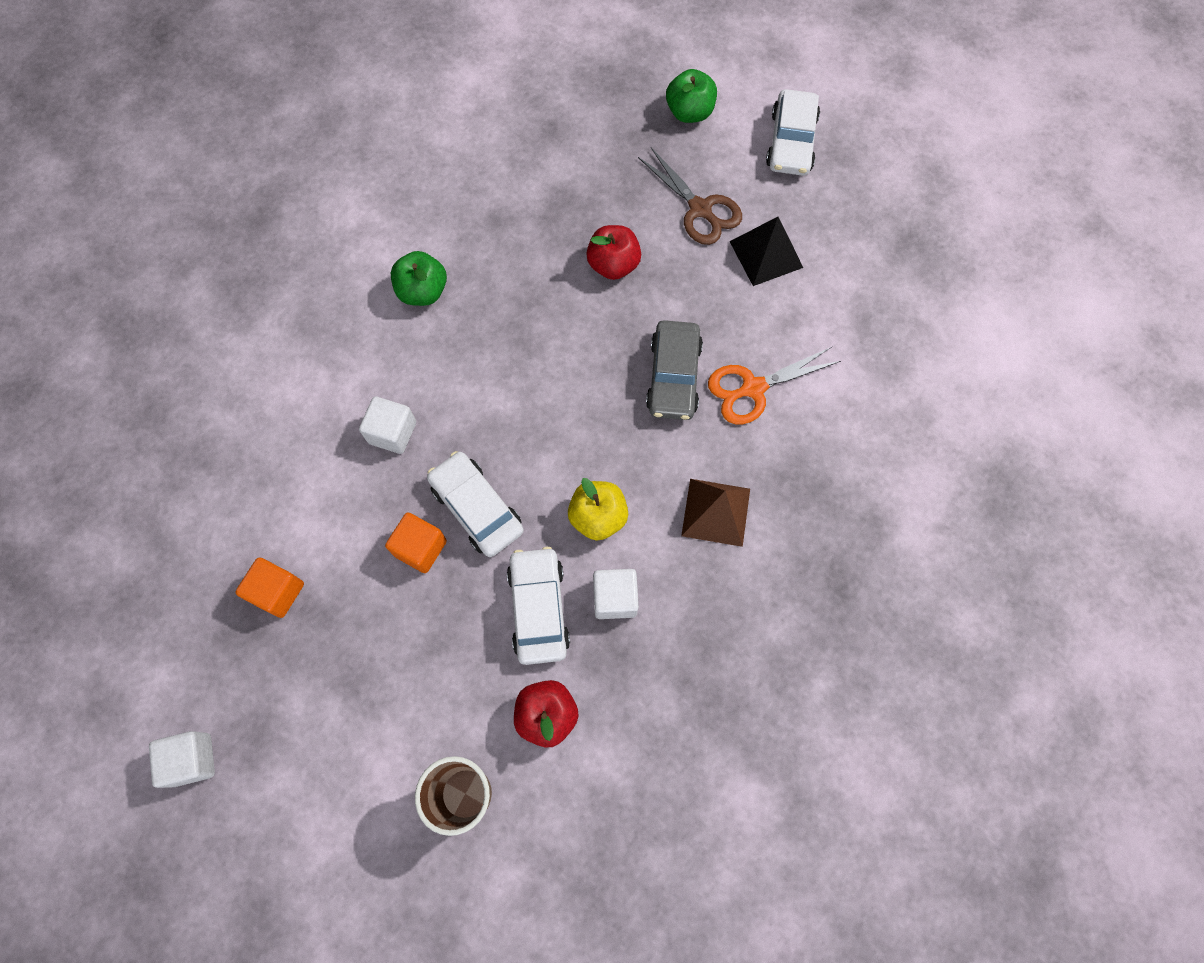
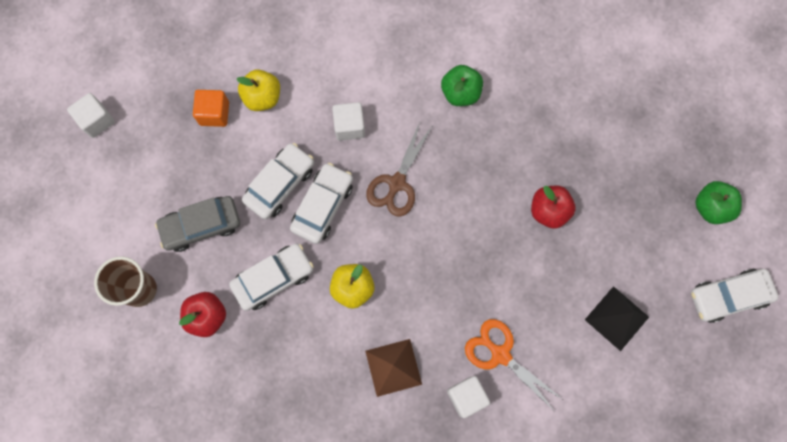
camera: 65 degrees right, 5 degrees up
orange cube [385,513,447,573] -> white car [242,143,314,220]
white cube [593,569,639,619] -> white cube moved to [447,376,490,418]
brown scissors [638,148,742,245] -> brown scissors moved to [366,122,432,217]
grey car [646,320,703,420] -> grey car moved to [155,196,240,252]
none -> yellow apple [237,70,280,111]

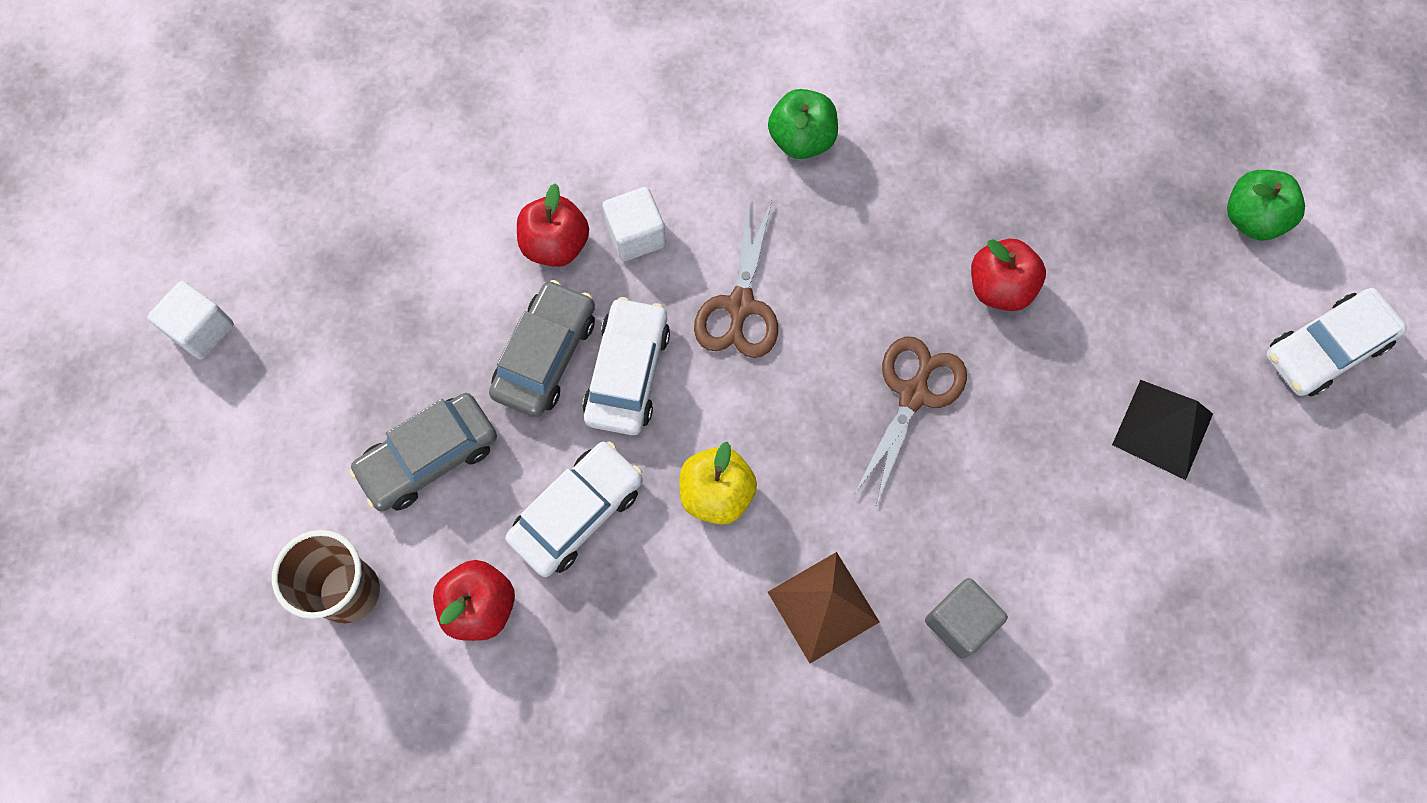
camera: 15 degrees left, 5 degrees down
orange cube [193,90,229,127] -> none
yellow apple [237,70,280,111] -> none
white car [242,143,314,220] -> grey car [489,280,595,417]
white cube [447,376,490,418] -> grey cube [925,578,1008,659]
orange scissors [465,319,562,409] -> none
none -> red apple [517,183,589,267]
none -> brown scissors [853,336,967,506]

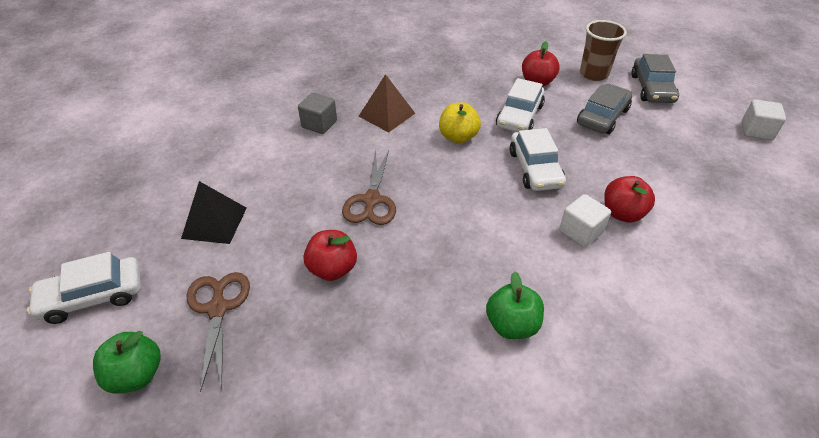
camera: 160 degrees right, 25 degrees down
grey car [489,280,595,417] -> grey car moved to [631,54,679,103]
brown scissors [694,200,778,358] -> brown scissors moved to [187,272,250,392]
white car [1266,288,1407,396] -> white car turned 150 degrees counterclockwise [27,252,141,324]

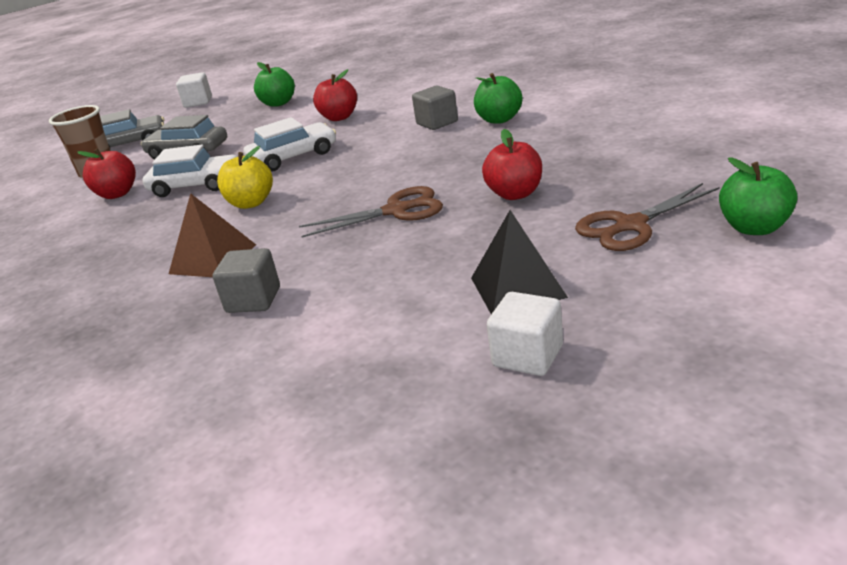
camera: 105 degrees left, 15 degrees down
white car [27,252,141,324] -> none
white cube [559,194,611,247] -> white cube moved to [487,292,563,376]
none -> green apple [254,62,295,107]
none -> grey cube [412,86,458,130]

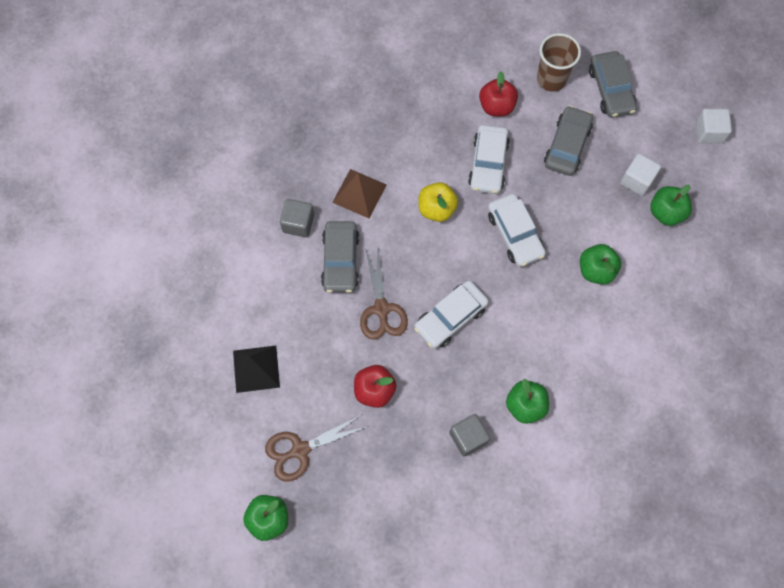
camera: 90 degrees right, 40 degrees up
red apple [313,69,357,121] -> green apple [580,244,621,285]
grey cube [412,86,458,130] -> grey cube moved to [449,414,490,457]
white cube [487,292,563,376] -> white cube moved to [620,154,661,196]
brown scissors [575,183,720,251] -> brown scissors turned 90 degrees counterclockwise [265,415,366,481]
none -> grey car [321,221,359,293]
none -> white car [414,281,489,349]

